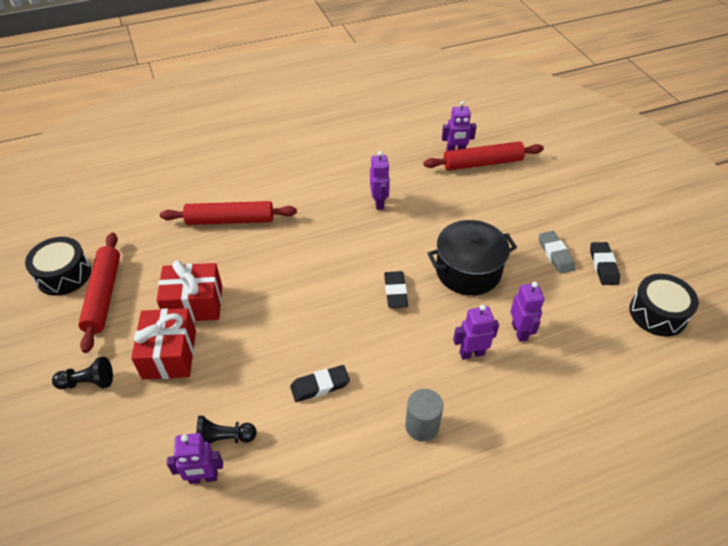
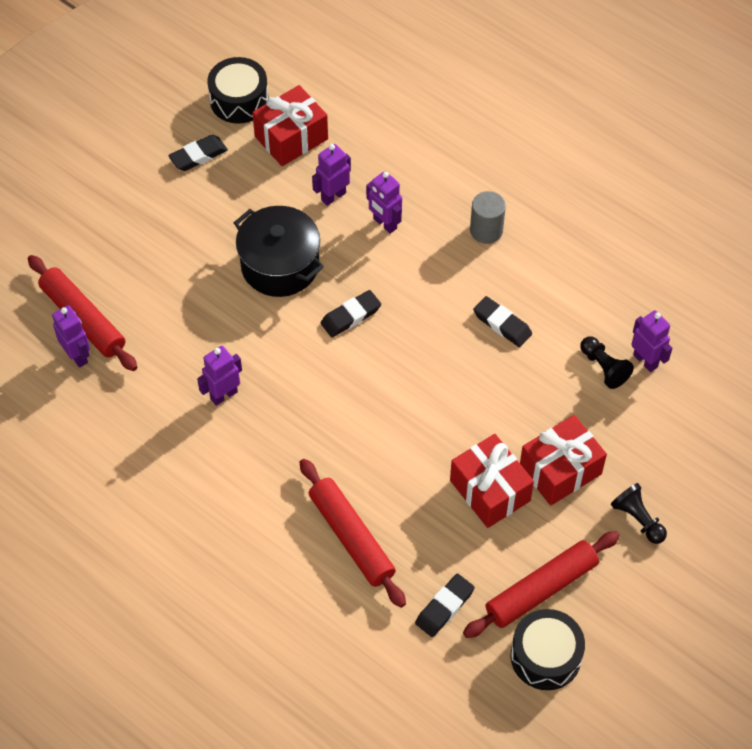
camera: 120 degrees left, 10 degrees up
grey eraser [539,231,575,274] -> none
none -> red gift [252,85,328,166]
none -> black eraser [415,574,475,637]

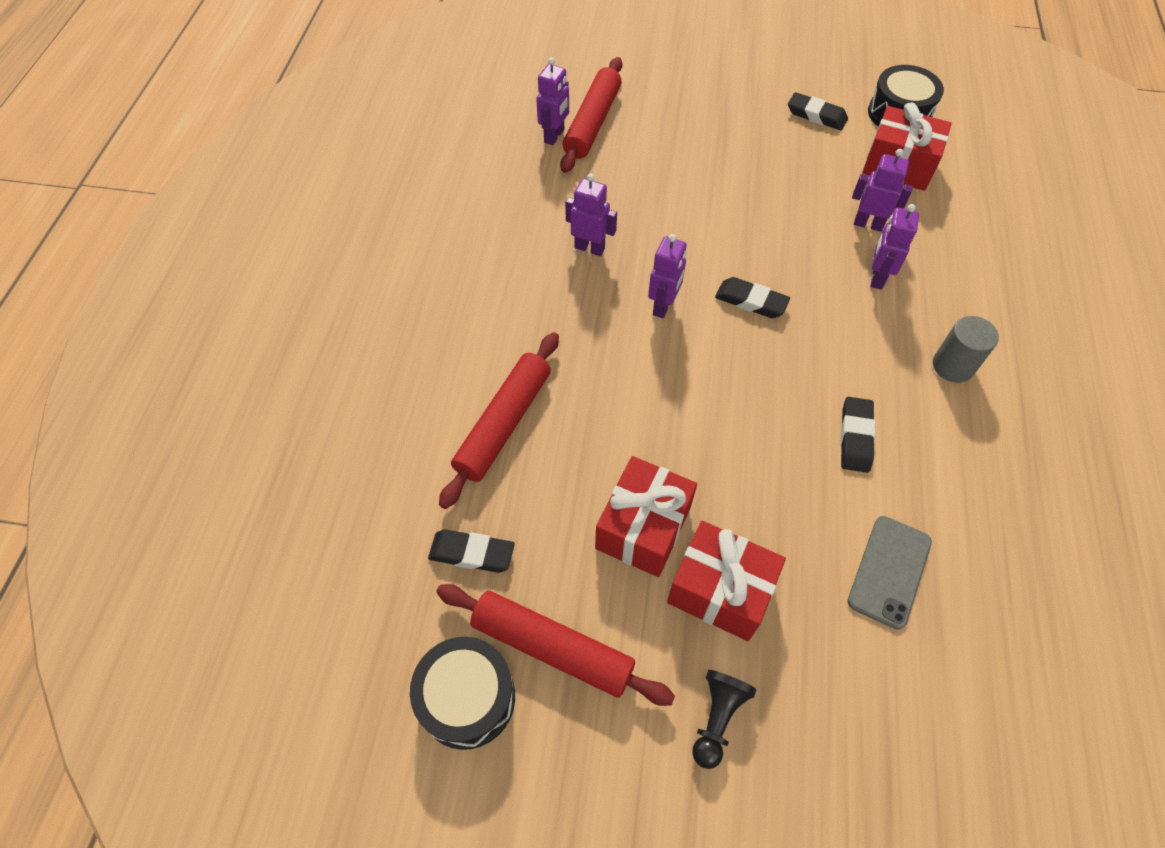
camera: 60 degrees right, 0 degrees up
black pot [234,206,324,297] -> none
black pawn [580,336,634,389] -> grey phone [847,516,932,630]
purple robot [631,310,672,372] -> purple robot moved to [648,234,687,318]

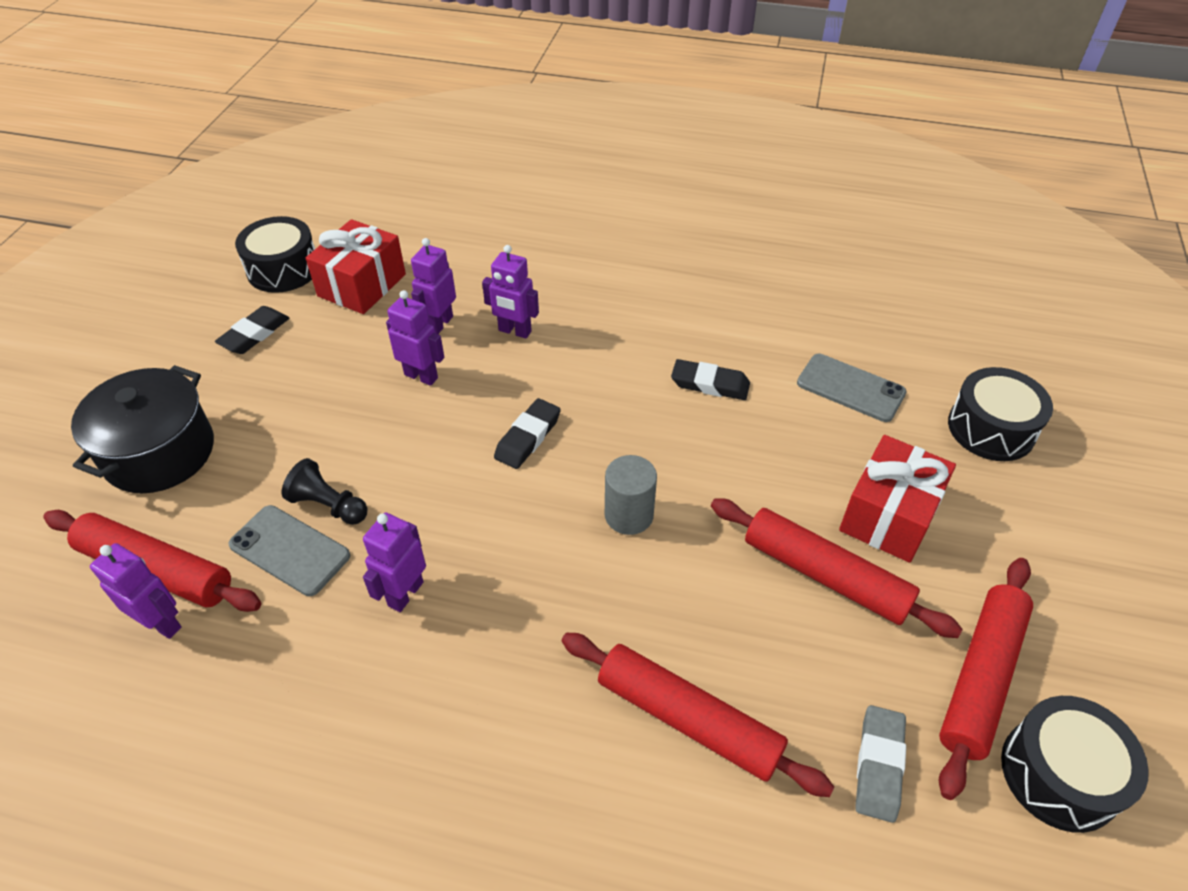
camera: 85 degrees left, 10 degrees down
black eraser [428,529,515,573] -> grey eraser [855,705,906,823]
red gift [595,456,697,577] -> red rolling pin [711,498,963,638]
purple robot [648,234,687,318] -> purple robot moved to [386,290,444,386]
black pawn [692,670,756,769] -> black pawn moved to [282,458,367,525]
grey cylinder [933,316,999,383] -> grey cylinder moved to [605,455,657,535]
none -> black pot [71,365,214,493]
none -> grey phone [228,505,350,596]
none -> black drum [948,367,1053,461]

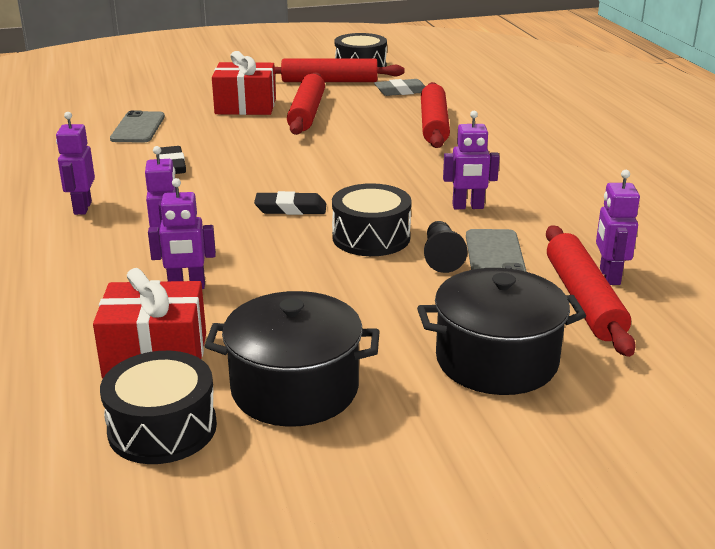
camera: 120 degrees left, 20 degrees down
black eraser [215,306,289,354] -> black pot [205,291,380,427]
purple robot [386,290,444,386] -> purple robot moved to [56,112,95,215]
grey cylinder [605,455,657,535] -> none
black drum [948,367,1053,461] -> black drum moved to [332,183,412,256]

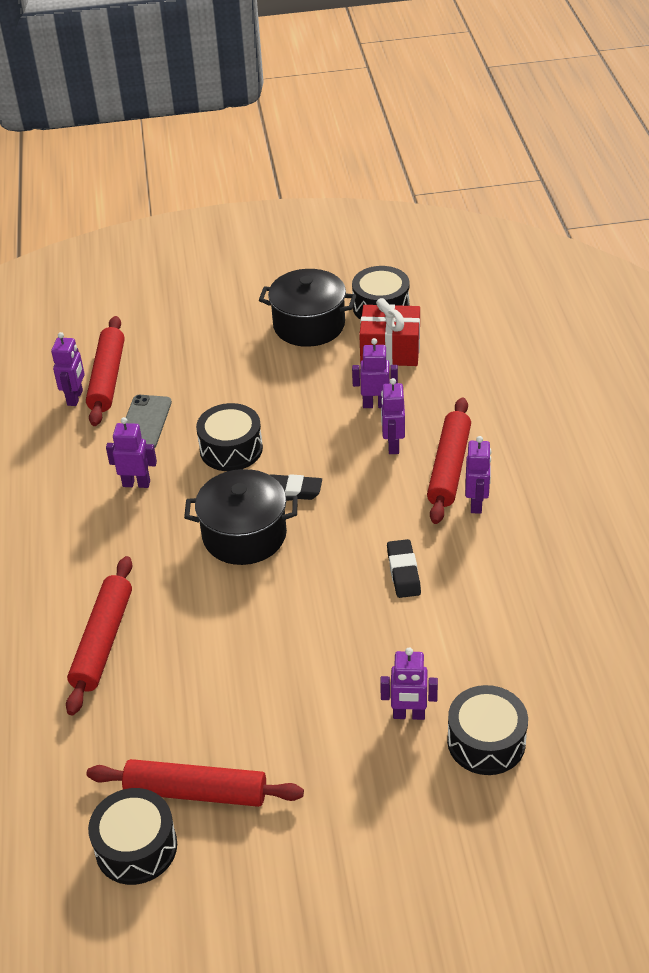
camera: 170 degrees left, 15 degrees up
grey phone [110,110,165,143] -> none
red gift [212,51,276,115] -> none
red rolling pin [287,72,325,135] -> red rolling pin moved to [427,397,471,524]
grey eraser [374,79,426,96] -> none
black pot [417,268,586,395] -> black pot moved to [184,469,298,565]
black pawn [424,221,467,273] -> none
none -> purple robot [380,648,438,720]
none -> black drum [447,685,528,775]

